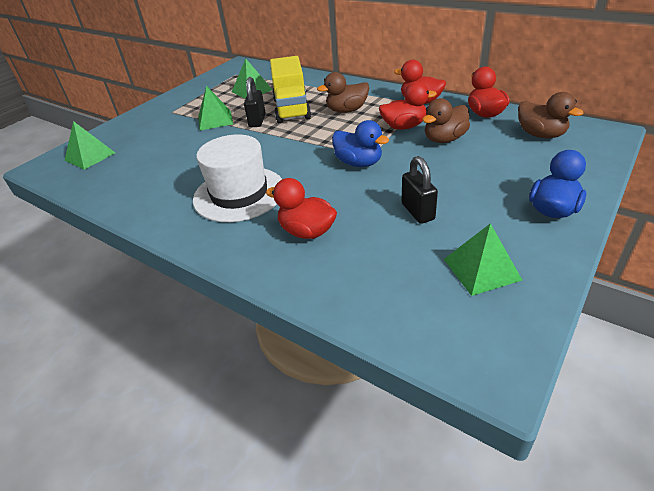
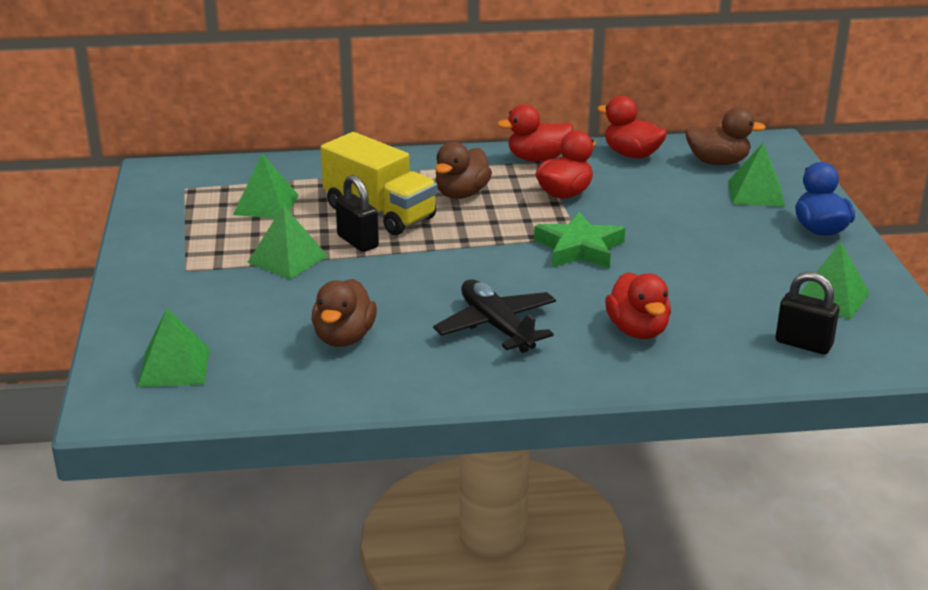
camera: 45 degrees left, 10 degrees down
white hat [193,135,282,222] -> black plane [433,279,556,353]
red duck [266,178,337,239] -> red duck turned 90 degrees counterclockwise [605,272,671,339]
blue duck [332,120,389,167] -> green star [534,212,625,269]
black padlock [402,156,438,224] -> black padlock moved to [776,272,839,355]
brown duck [422,98,470,143] -> brown duck moved to [312,279,377,347]
none -> green pyramid [728,143,786,207]

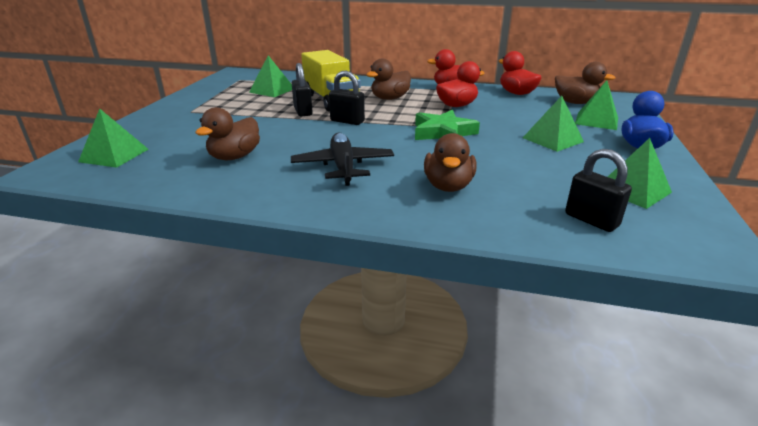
camera: 20 degrees right, 0 degrees up
green pyramid [247,205,327,279] -> green pyramid moved to [523,96,584,152]
red duck [605,272,671,339] -> brown duck [424,133,476,192]
none -> black padlock [329,71,365,125]

